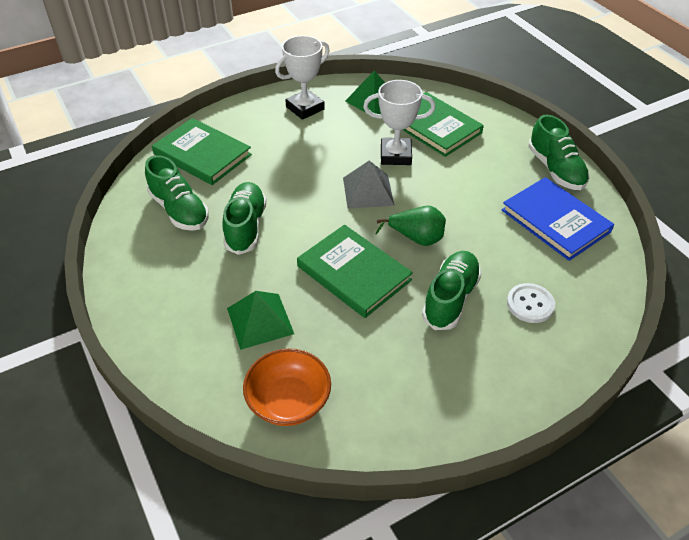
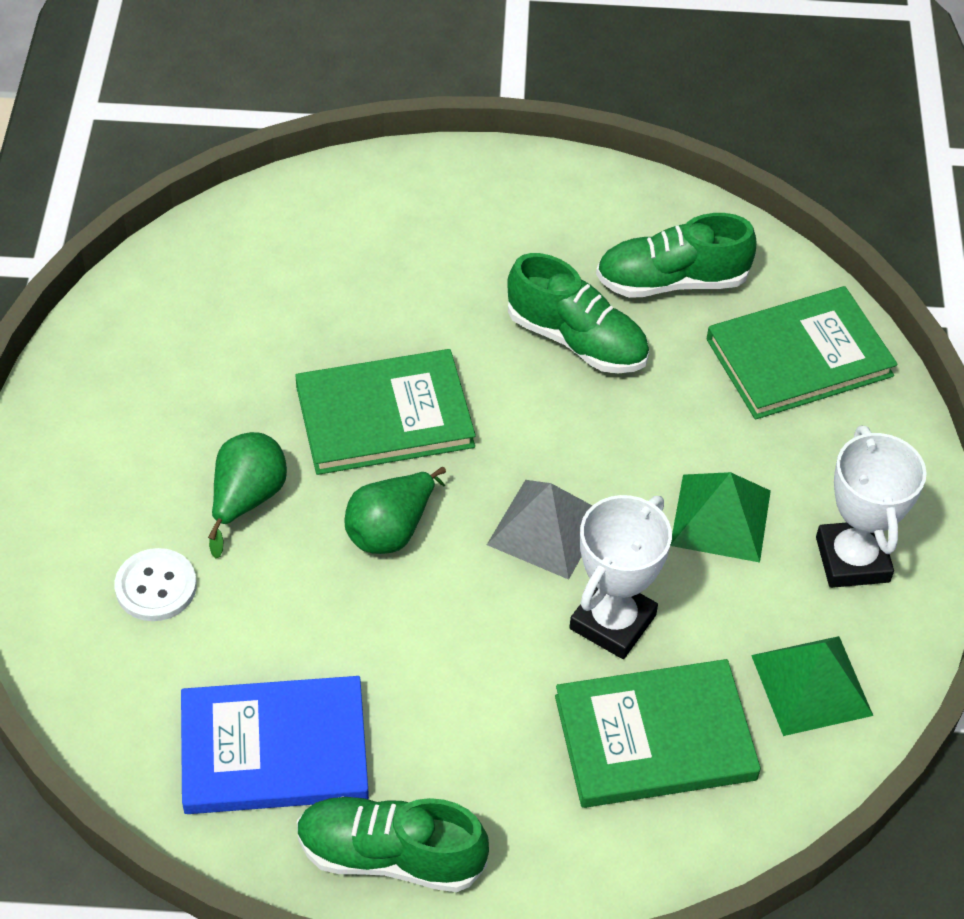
camera: 120 degrees right, 5 degrees up
green pyramid [227,291,294,350] -> green pyramid moved to [670,472,771,562]
orange bowl [243,348,331,426] -> none
green shoe [422,251,482,330] -> green pear [208,432,287,559]

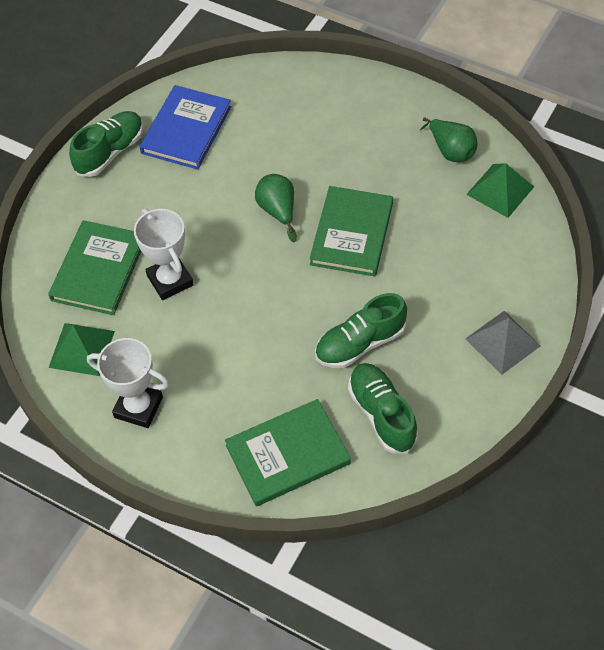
camera: 120 degrees right, 5 degrees up
white button [115,548,197,621] -> none
green pear [208,432,287,559] -> green pear moved to [420,117,477,162]
grey pyramid [487,480,592,580] -> grey pyramid moved to [465,311,541,375]
green shoe [596,213,756,298] -> green shoe turned 45 degrees counterclockwise [348,363,418,454]
green pyramid [670,472,771,562] -> green pyramid moved to [466,163,534,218]
green book [706,286,898,420] -> green book turned 60 degrees clockwise [225,399,351,506]

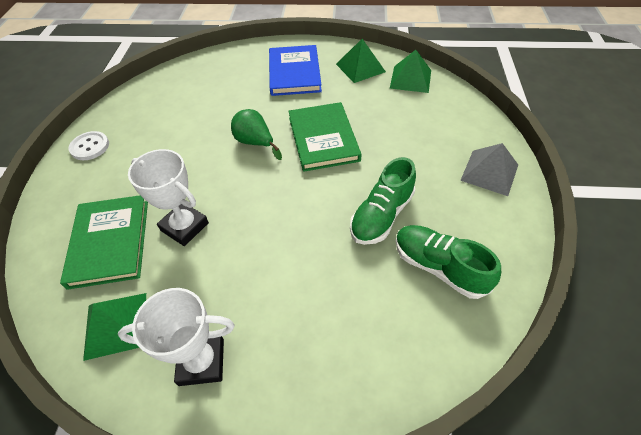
camera: 25 degrees left, 5 degrees down
green shoe [69,111,143,177] -> white button [68,131,109,160]
blue book [140,85,231,169] -> blue book moved to [269,45,322,96]
green book [225,399,351,506] -> none
green pear [420,117,477,162] -> green pyramid [336,39,386,83]

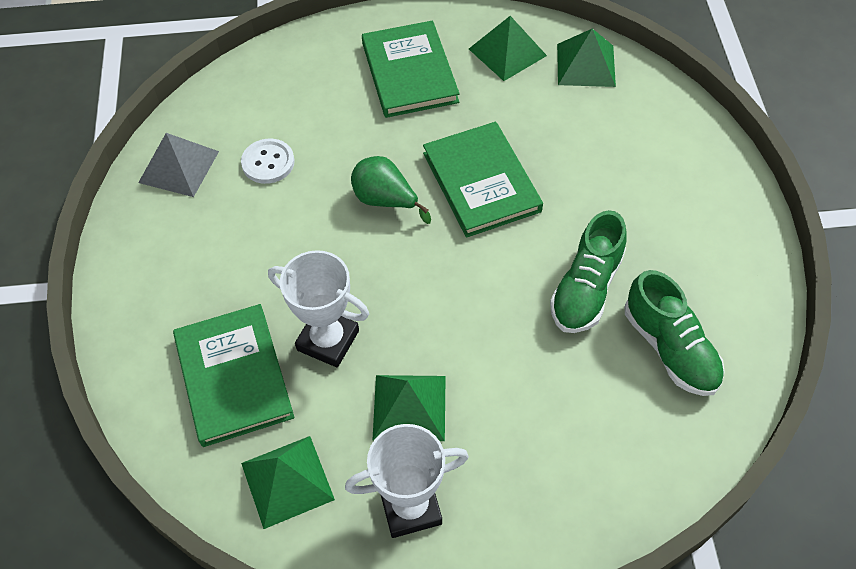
camera: 10 degrees left, 5 degrees up
white button [68,131,109,160] -> white button moved to [241,139,295,184]
blue book [269,45,322,96] -> green book [362,21,460,118]
green shoe [396,225,501,299] -> green shoe turned 150 degrees counterclockwise [625,270,725,396]
grey pyramid [460,143,518,196] -> grey pyramid moved to [138,133,219,197]
none -> green pyramid [372,375,446,441]

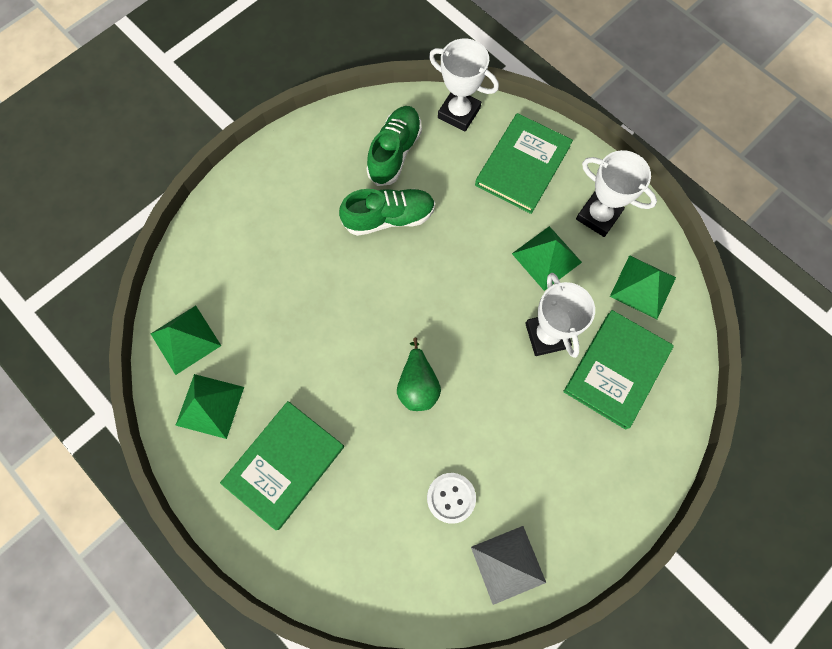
camera: 130 degrees left, 15 degrees up
green book [423,122,543,238] -> green book moved to [475,113,573,214]
none -> white trophy [429,38,499,131]

